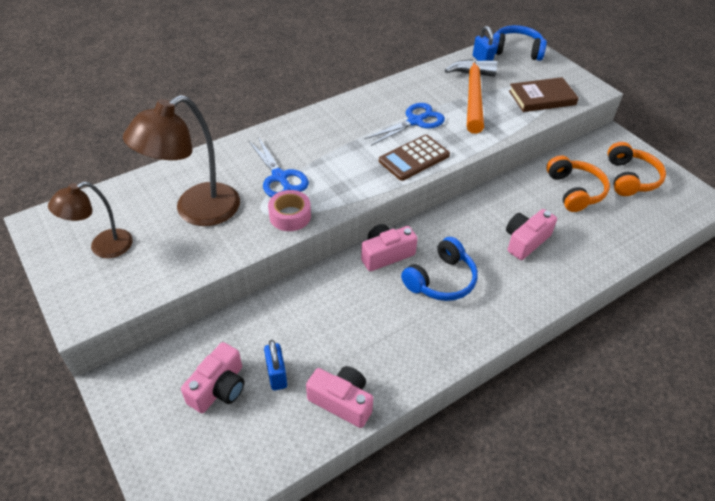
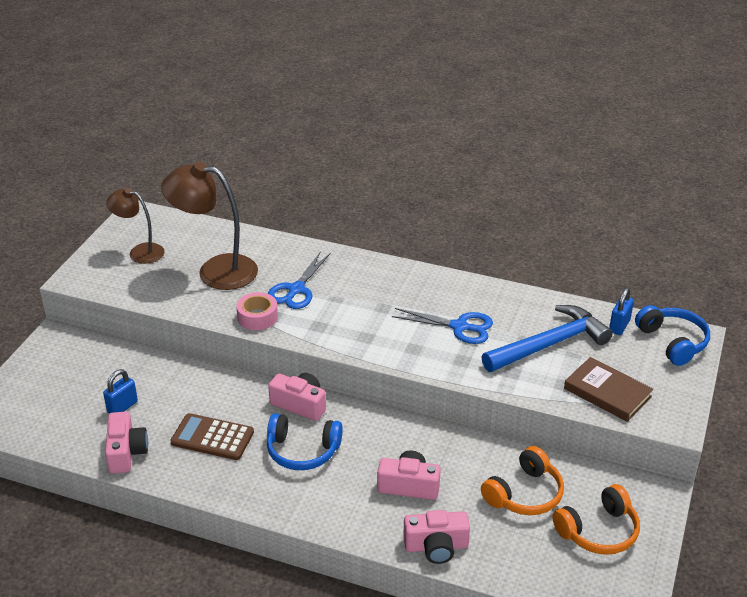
camera: 55 degrees right, 10 degrees down
pink camera [181,342,245,413] -> pink camera moved to [403,510,470,564]
brown calculator [379,135,450,181] -> brown calculator moved to [170,413,254,460]
orange hammer [445,59,498,134] -> blue hammer [482,305,613,372]

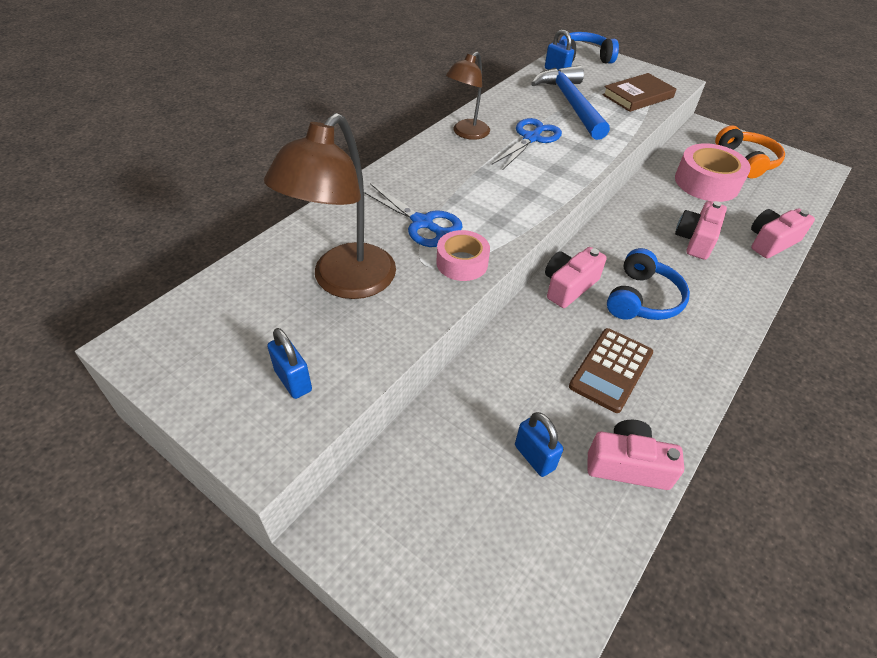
camera: 75 degrees left, 10 degrees up
brown lamp [106,188,165,264] -> brown lamp moved to [446,51,490,140]
pink camera [403,510,470,564] -> pink camera turned 135 degrees counterclockwise [751,209,815,258]
orange headphones [481,446,564,515] -> pink tape [675,143,751,202]
none -> blue padlock [267,328,312,399]

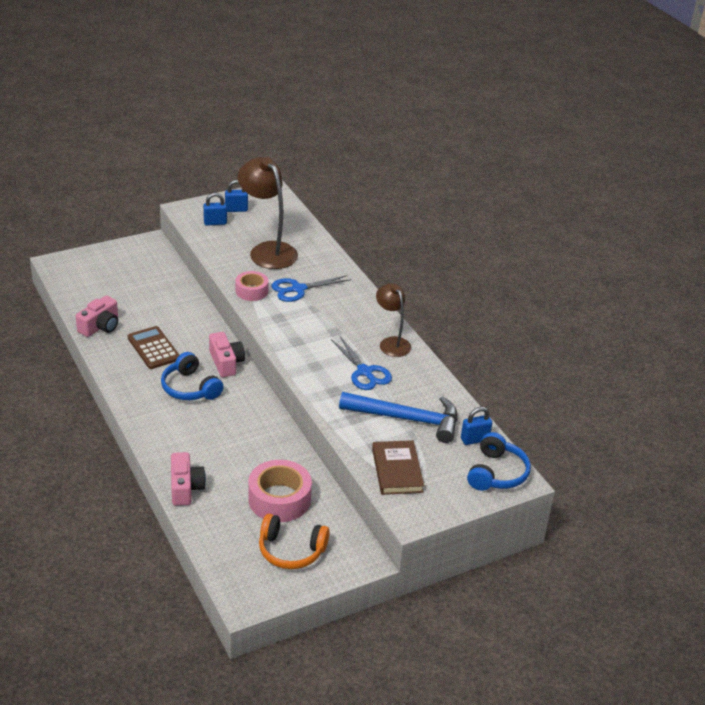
camera: 115 degrees right, 10 degrees down
blue padlock [515,412,563,477] -> blue padlock moved to [225,180,248,212]
pink camera [675,201,727,260] -> none

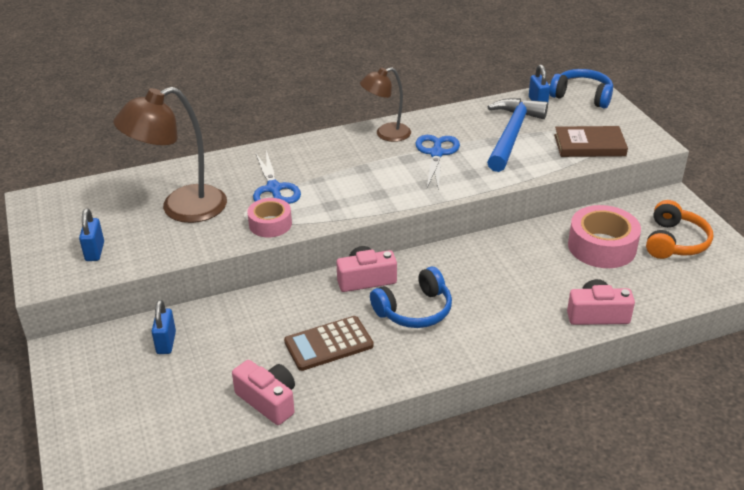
camera: 80 degrees left, 0 degrees up
blue padlock [225,180,248,212] -> blue padlock moved to [151,300,176,354]
blue scissors [331,336,392,390] -> blue scissors turned 60 degrees counterclockwise [415,135,460,190]

